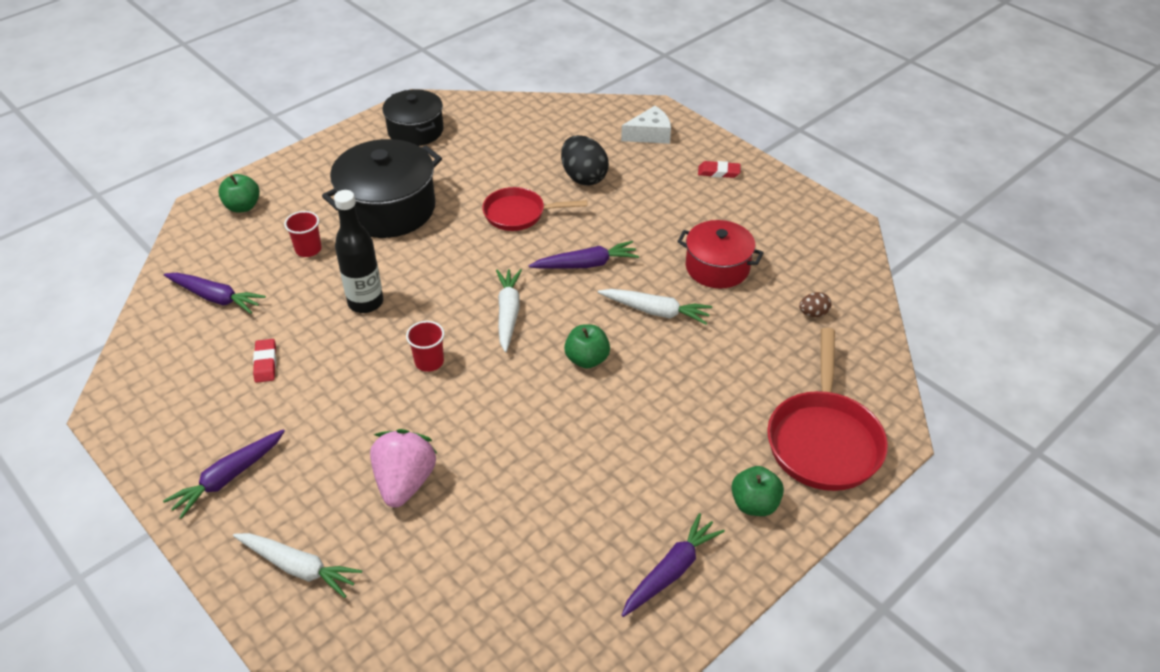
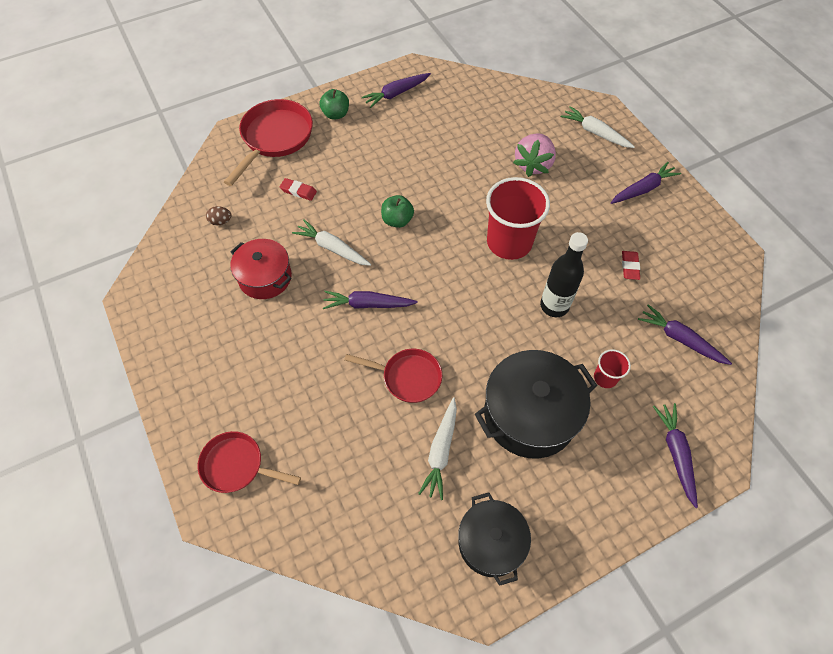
camera: 165 degrees left, 15 degrees up
green apple [218,174,260,213] -> purple carrot [653,403,698,508]
red cup [406,321,444,372] -> red cup [486,177,550,260], size x2.14
white carrot [496,269,522,352] -> white carrot moved to [418,397,457,500]
black egg [561,135,609,186] -> none
white cheese [621,106,671,144] -> red pan [198,431,301,493]
red eraser [698,161,741,178] -> red eraser moved to [280,178,317,201]

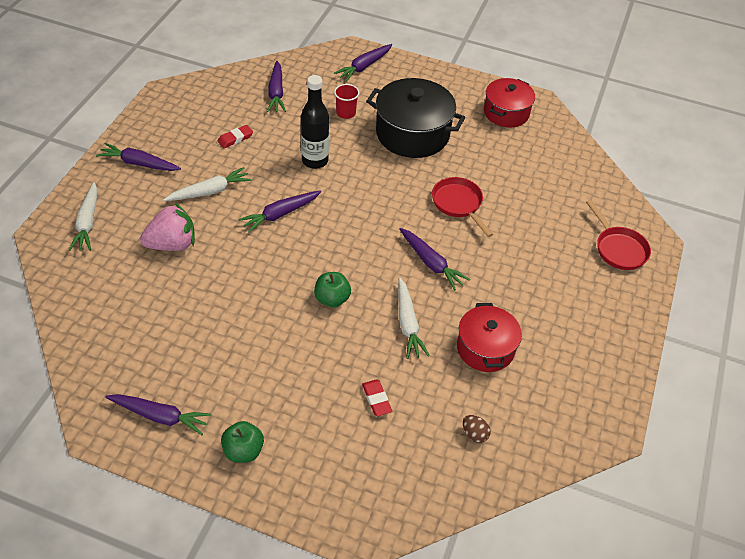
camera: 135 degrees left, 10 degrees down
red pan [224,99,313,186] -> none
white carrot [418,397,457,500] -> white carrot moved to [163,167,251,201]
black pot [458,493,531,586] -> red pot [484,78,535,127]
red cup [486,177,550,260] -> purple carrot [238,190,321,233]

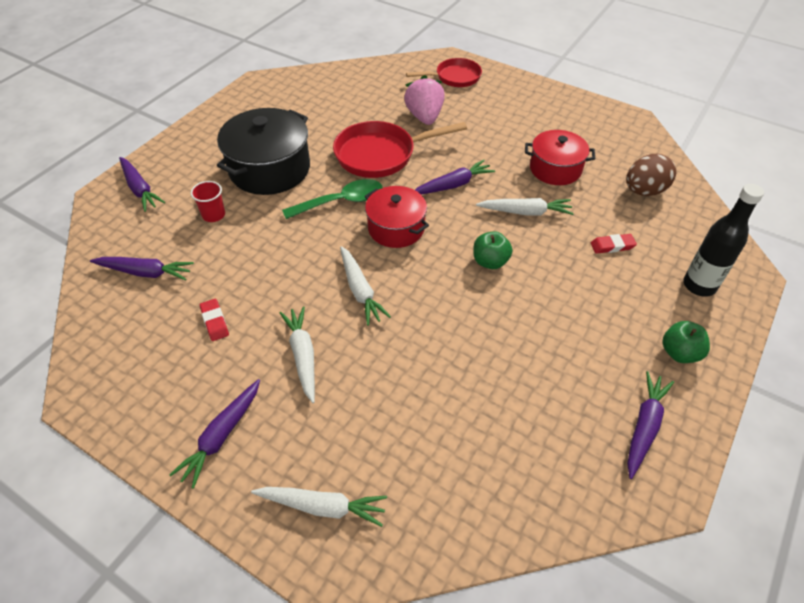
camera: 75 degrees left, 0 degrees up
pink strawberry [140,203,195,251] -> pink strawberry moved to [404,75,445,125]
purple carrot [238,190,321,233] -> white carrot [340,246,391,326]
black bottle [301,75,329,169] -> black bottle moved to [683,184,764,297]
red pan [432,177,493,237] -> red pan [333,121,467,178], size x1.55
brown egg [463,415,491,443] -> brown egg [626,154,676,196], size x2.00
red pot [484,78,535,127] -> red pot moved to [365,186,429,248]
none -> green spoon [282,179,383,219]

